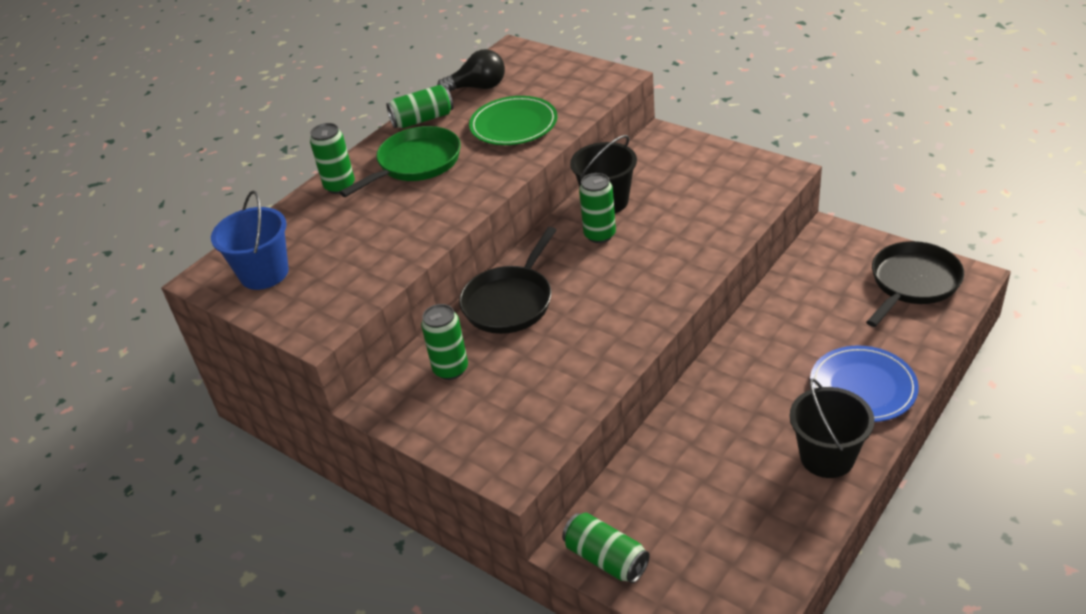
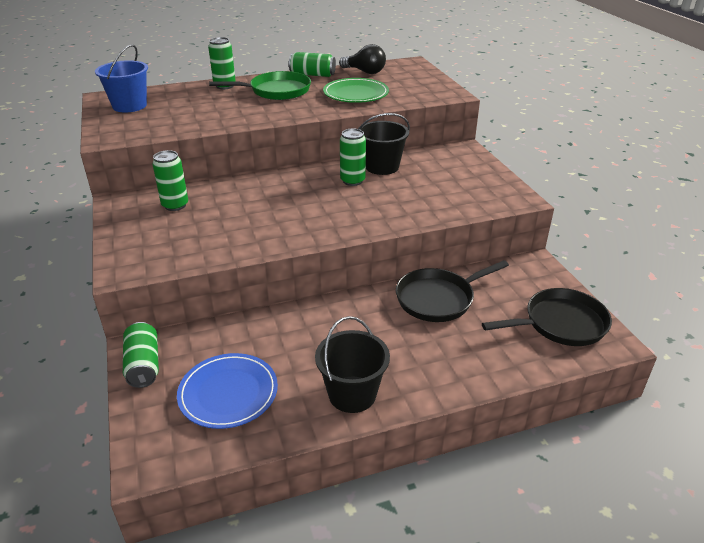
camera: 30 degrees right, 5 degrees down
black pan [459,227,556,334] -> black pan moved to [396,260,509,322]
blue plate [810,346,919,422] -> blue plate moved to [177,353,278,429]

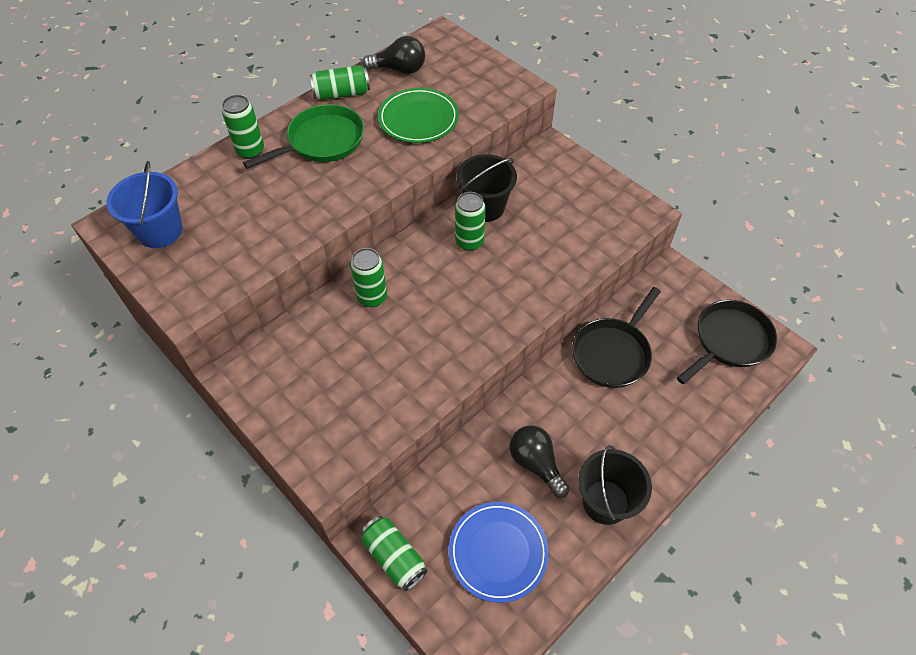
camera: 25 degrees left, 20 degrees up
green can [152,150,188,211] -> green can moved to [350,248,387,307]
none -> black light bulb [510,425,569,498]

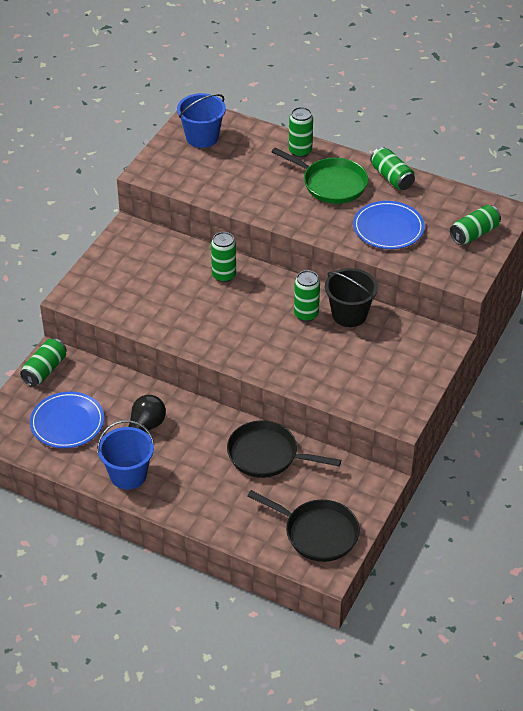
camera: 70 degrees right, 10 degrees down
black light bulb [363,36,425,74] -> none
green plate [378,88,459,143] -> blue plate [353,201,425,249]
black bucket [578,445,652,525] -> blue bucket [97,420,155,490]
none -> green can [450,205,501,245]

